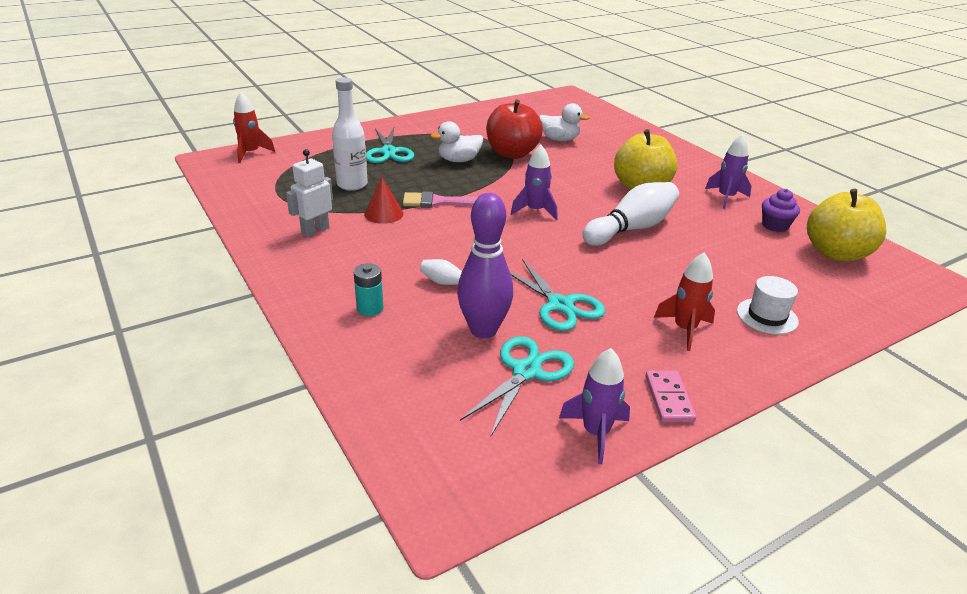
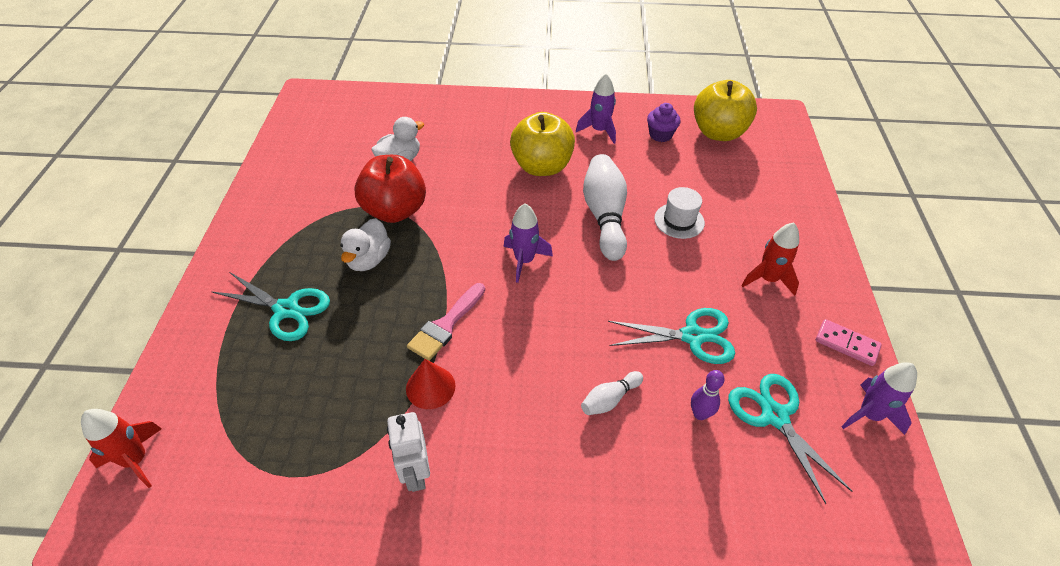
camera: 55 degrees left, 15 degrees up
white bottle [332,77,368,191] -> none
turquoise battery [353,263,383,316] -> none
purple bowling pin [457,193,513,338] -> purple bowling pin [691,370,725,420], size x0.50
white hat [737,276,799,334] -> white hat moved to [654,187,705,239]

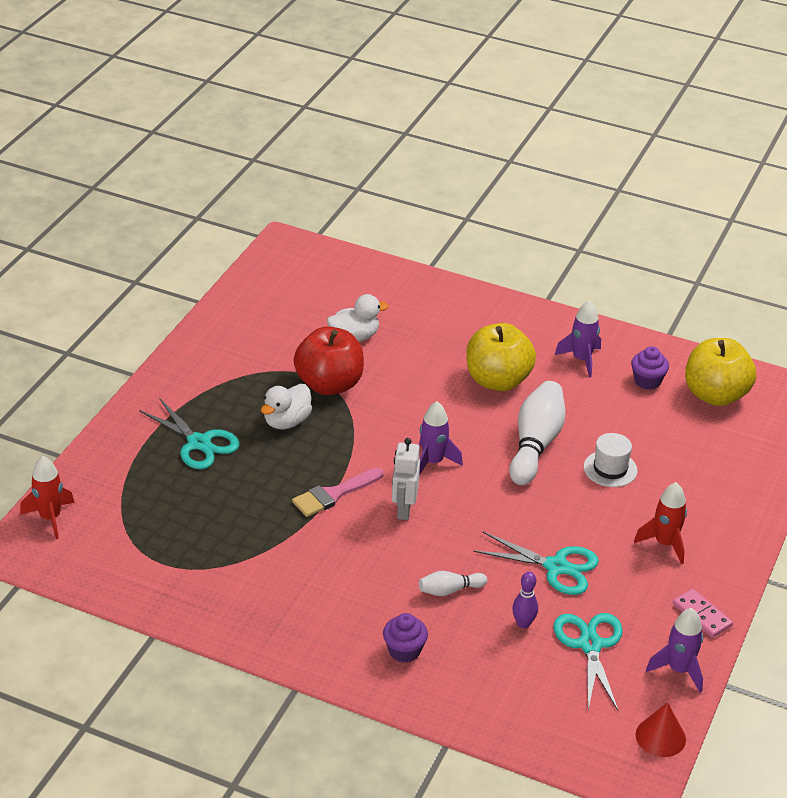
camera: 20 degrees right, 10 degrees down
white robot [387,412,430,492] -> white robot moved to [392,438,420,520]
red cone [406,359,455,409] -> red cone moved to [636,702,686,757]
none -> purple cupcake [383,613,428,663]

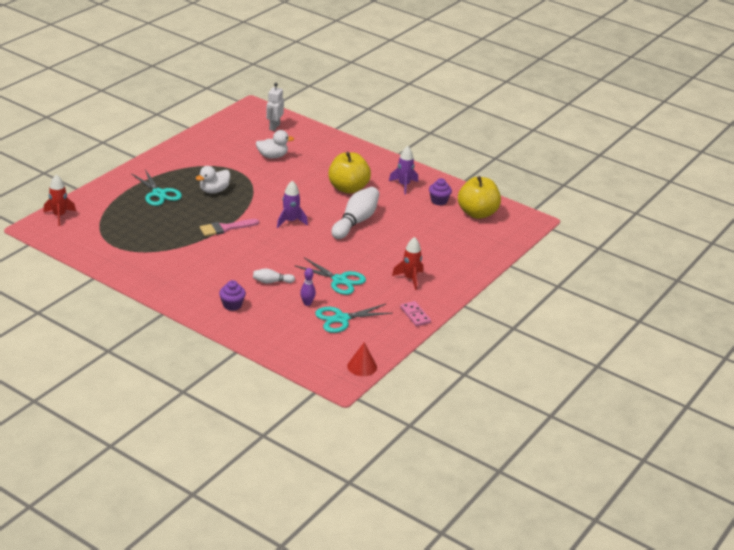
camera: 10 degrees right, 5 degrees down
red apple [294,326,364,395] -> none
white robot [392,438,420,520] -> white robot moved to [266,83,284,131]
turquoise scissors [553,613,623,711] -> turquoise scissors turned 120 degrees counterclockwise [315,304,392,333]
white hat [584,433,638,487] -> none
purple rocket [646,608,703,692] -> none

